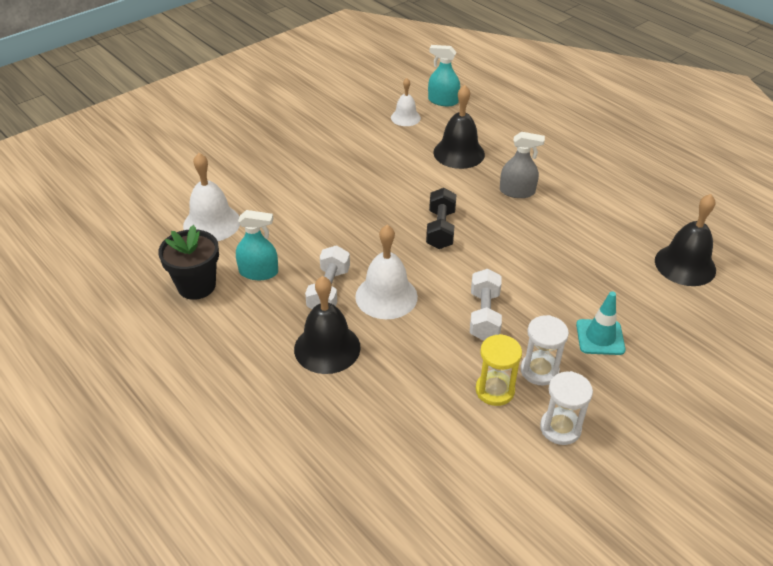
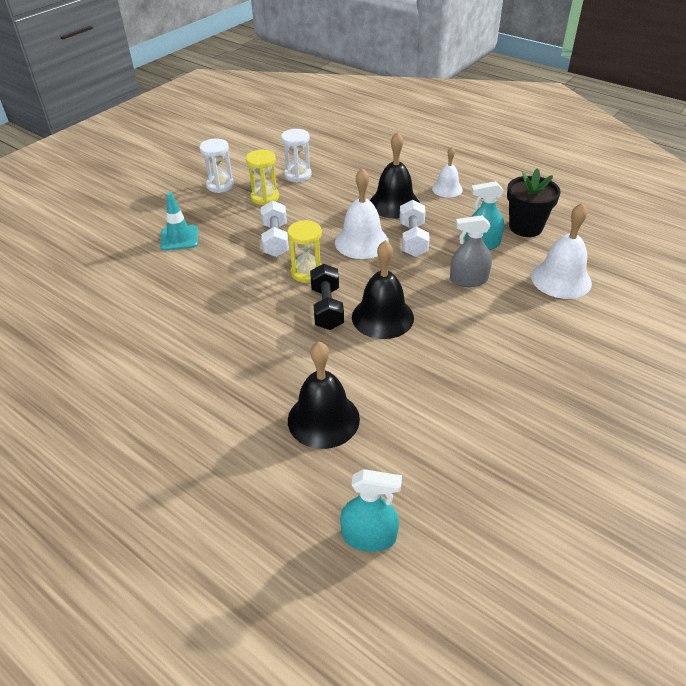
camera: 170 degrees right, 0 degrees up
white bell [391,78,421,126] -> white bell moved to [432,147,463,197]
grey spray bottle [500,132,545,198] -> grey spray bottle moved to [450,215,492,287]
white hourglass [521,315,569,385] -> white hourglass moved to [281,129,312,182]
black bell [655,194,716,286] -> black bell moved to [352,240,414,339]
none -> yellow hourglass [287,220,322,283]

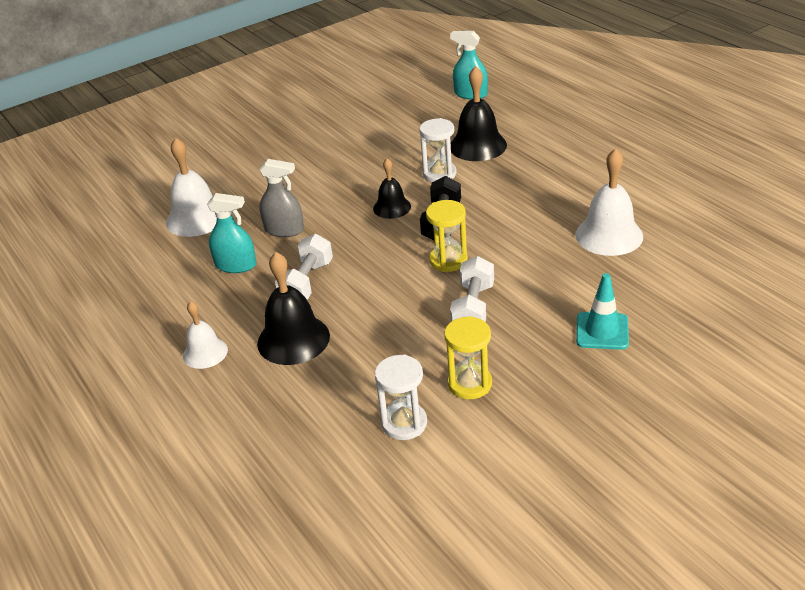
camera: 160 degrees left, 5 degrees down
white hourglass [199,138,234,193] -> white hourglass moved to [419,118,457,182]
white bell [335,168,390,259] -> white bell moved to [575,148,643,256]
black bell [352,240,414,339] -> black bell [373,158,411,219], size x0.61
black flower pot [507,168,561,237] -> none

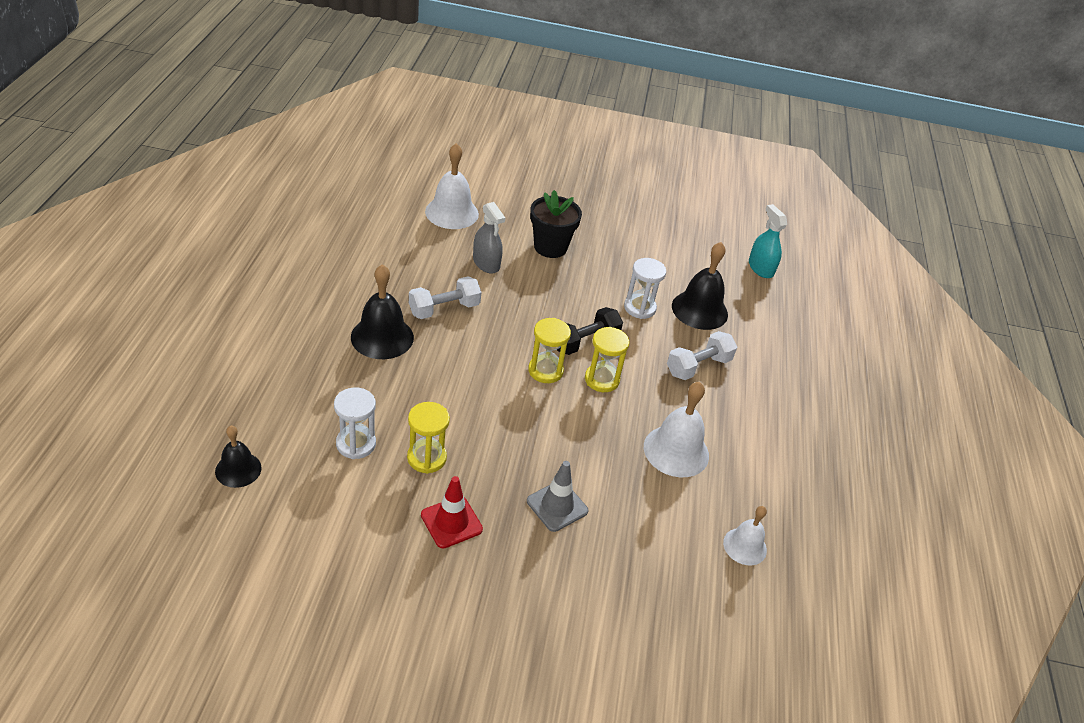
camera: 35 degrees right, 5 degrees up
white bell [183,301,228,369] -> white bell moved to [723,506,767,565]
turquoise spray bottle [207,193,256,273] -> none
black bell [373,158,411,219] -> black bell moved to [215,426,262,488]
white dumbbell [450,256,494,322] -> white dumbbell moved to [667,331,737,380]
turquoise traffic cone [576,273,629,350] -> grey traffic cone [527,461,588,532]
none -> red traffic cone [421,476,483,549]
none -> black flower pot [530,190,582,258]
none -> yellow hourglass [585,327,629,392]

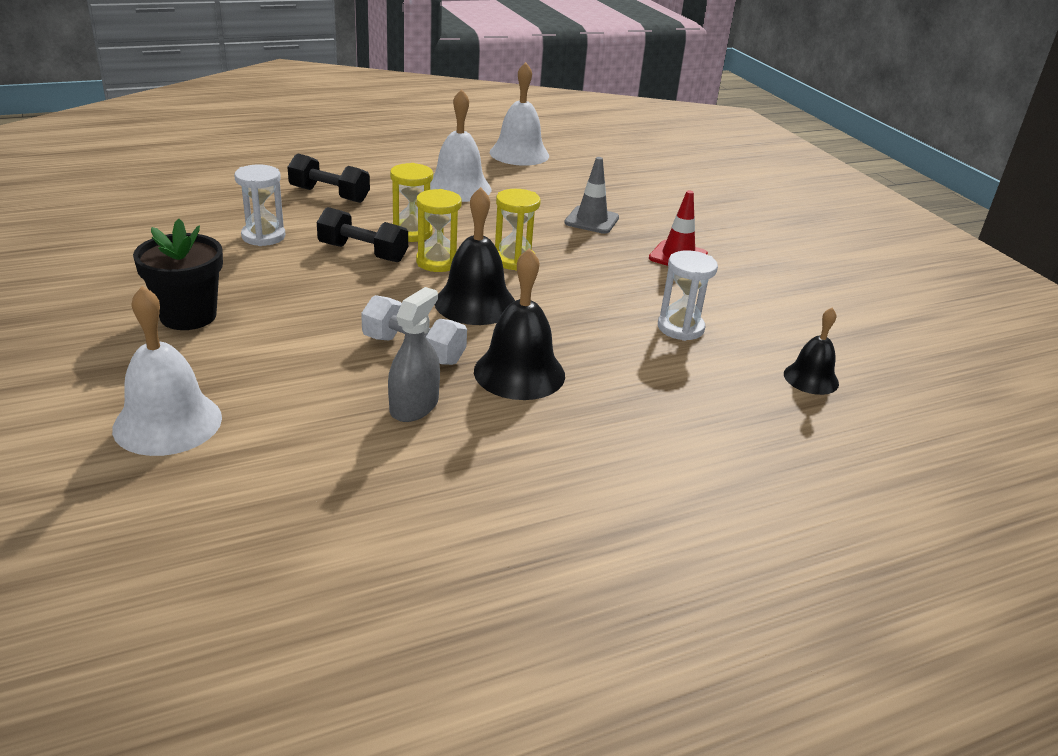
camera: 120 degrees left, 10 degrees down
yellow hourglass [407,402,450,474] -> yellow hourglass moved to [495,189,541,271]
grey spray bottle [473,202,505,274] -> grey spray bottle moved to [388,287,440,422]
white dumbbell [667,331,737,380] -> black dumbbell [288,153,370,203]
black bell [672,242,728,330] -> black bell moved to [435,187,515,325]
white bell [723,506,767,565] -> white bell [490,62,549,166], size x1.63
turquoise spray bottle [749,204,787,278] -> none

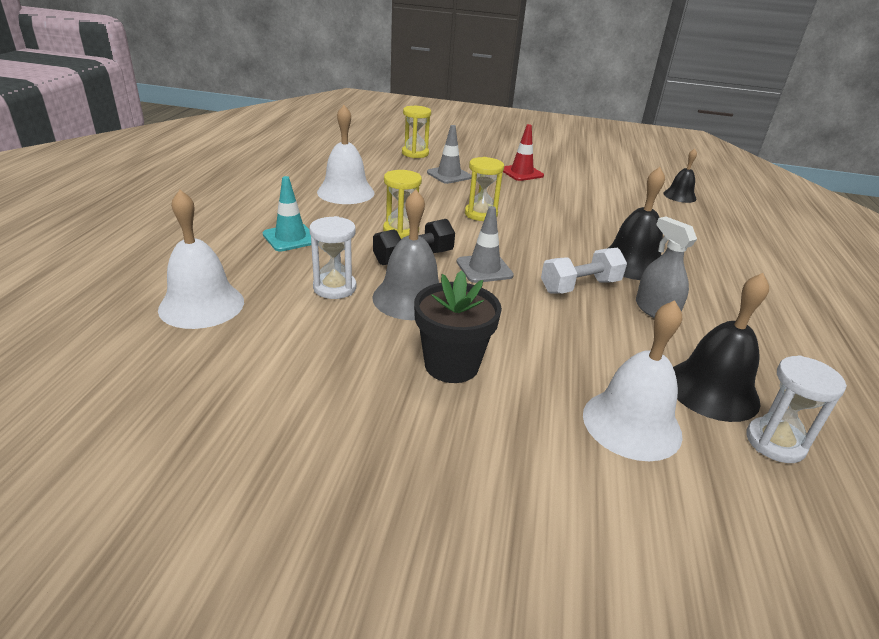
camera: 55 degrees left, 0 degrees up
black dumbbell [288,153,370,203] -> turquoise traffic cone [263,176,311,251]
yellow hourglass [416,189,462,272] -> yellow hourglass moved to [402,106,431,158]
black bell [435,187,515,325] -> black bell moved to [673,273,769,422]
white bell [490,62,549,166] -> white bell moved to [158,190,244,329]
white hourglass [658,251,718,341] -> white hourglass moved to [746,355,847,463]
none -> grey bell [372,190,439,320]
none -> grey traffic cone [457,206,514,283]

